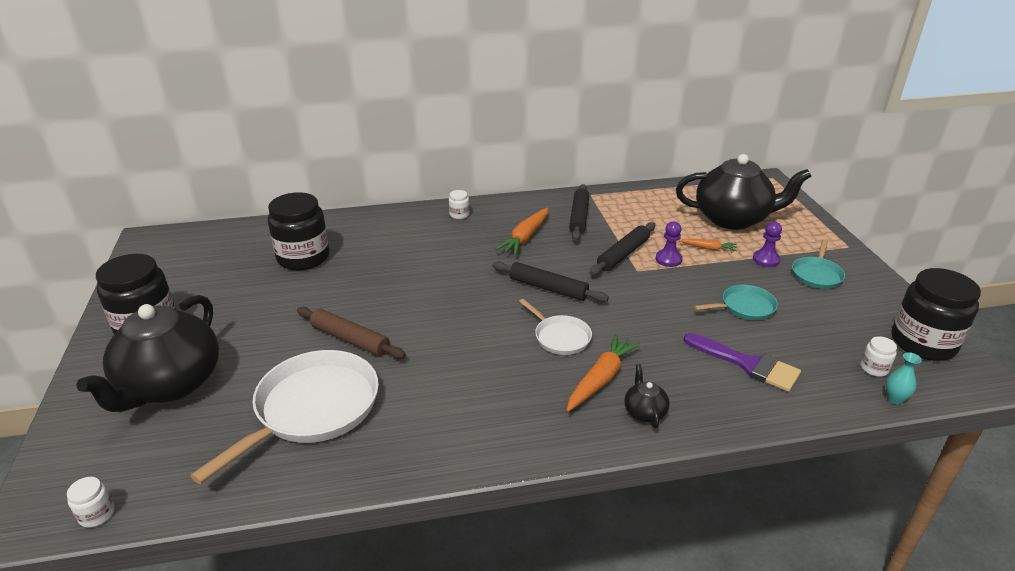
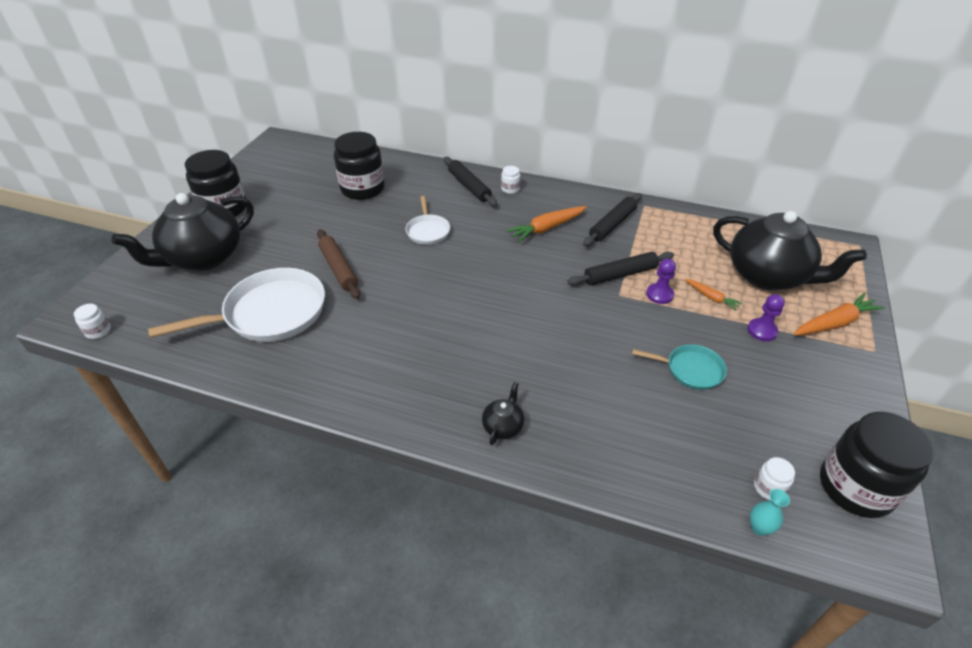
camera: 30 degrees right, 10 degrees up
black rolling pin [492,261,609,302] -> black rolling pin moved to [444,157,498,207]
white pan [519,299,592,355] -> white pan moved to [406,196,450,245]
orange carrot [567,334,641,412] -> orange carrot moved to [794,293,885,336]
purple brush [684,333,801,392] -> none
turquoise pan [792,239,845,289] -> none

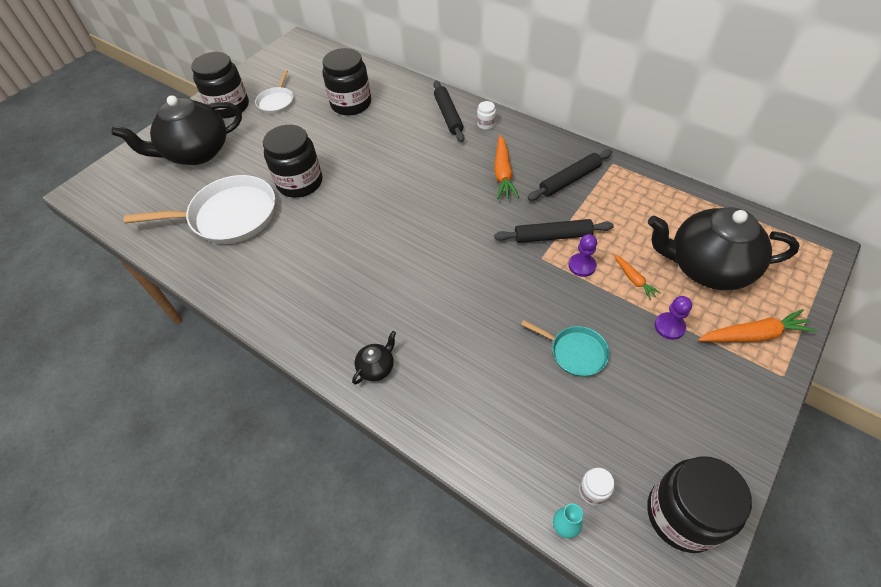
camera: 20 degrees right, 10 degrees up
white jar [74,304,111,339] -> none
brown rolling pin [317,229,360,299] -> black jar [263,125,322,198]
white pan [406,196,450,245] -> white pan moved to [255,70,293,114]
orange carrot [506,206,587,242] -> orange carrot turned 75 degrees counterclockwise [494,135,519,199]
black teapot [713,211,867,290] -> black teapot turned 135 degrees clockwise [648,207,800,290]

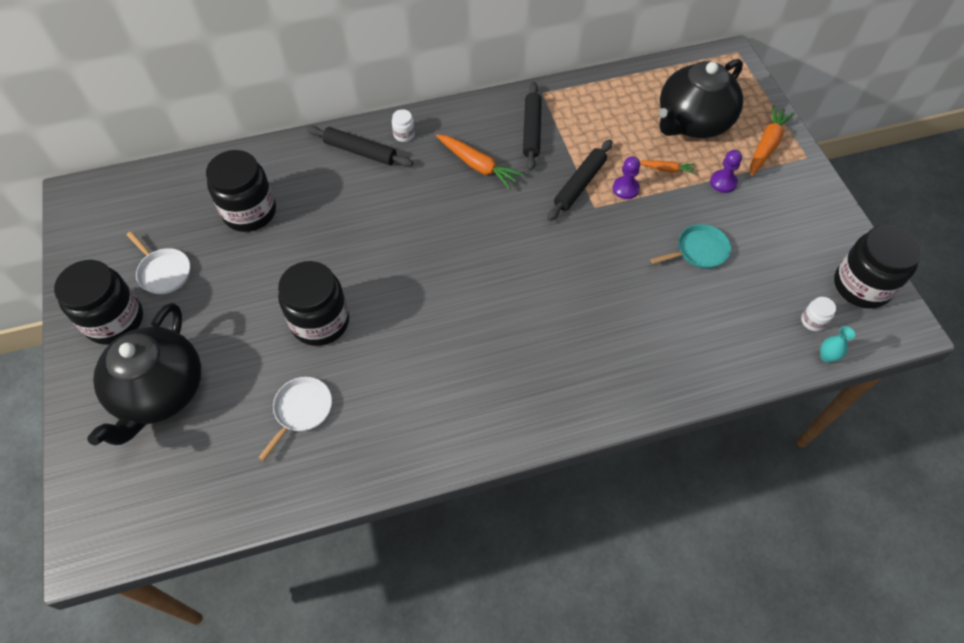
camera: 55 degrees left, 5 degrees up
white pan [124,175,275,244] -> white pan [258,377,332,461], size x0.52
black teapot [352,331,396,384] -> none

